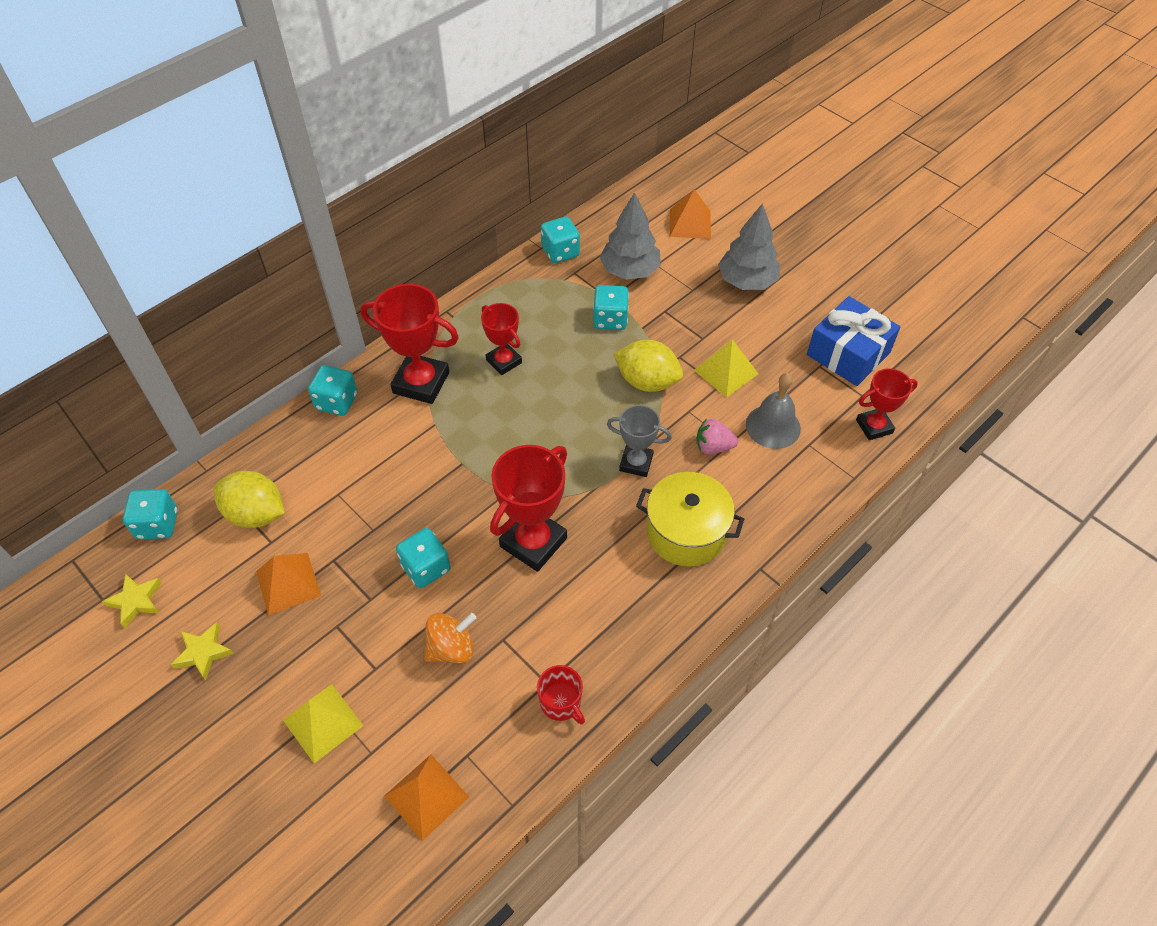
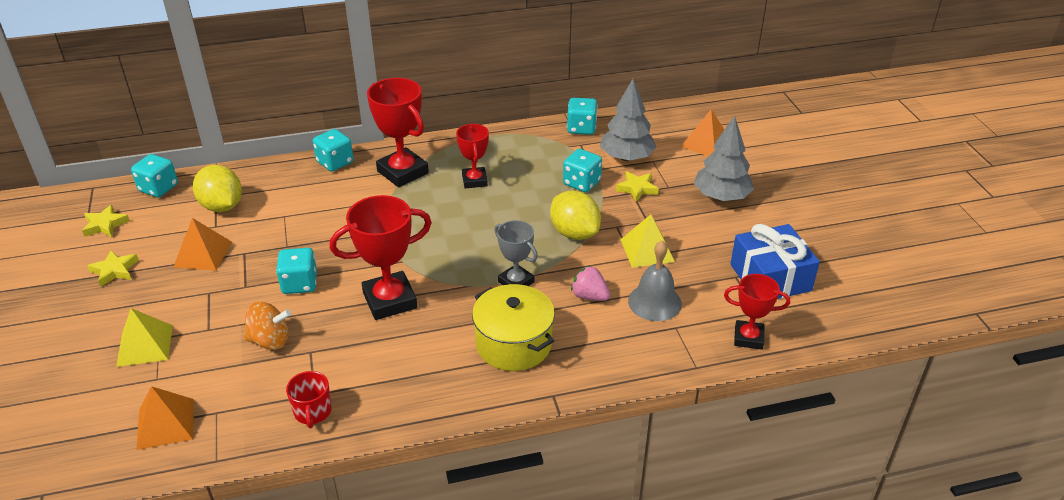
camera: 30 degrees right, 15 degrees down
none -> yellow star [616,171,659,202]

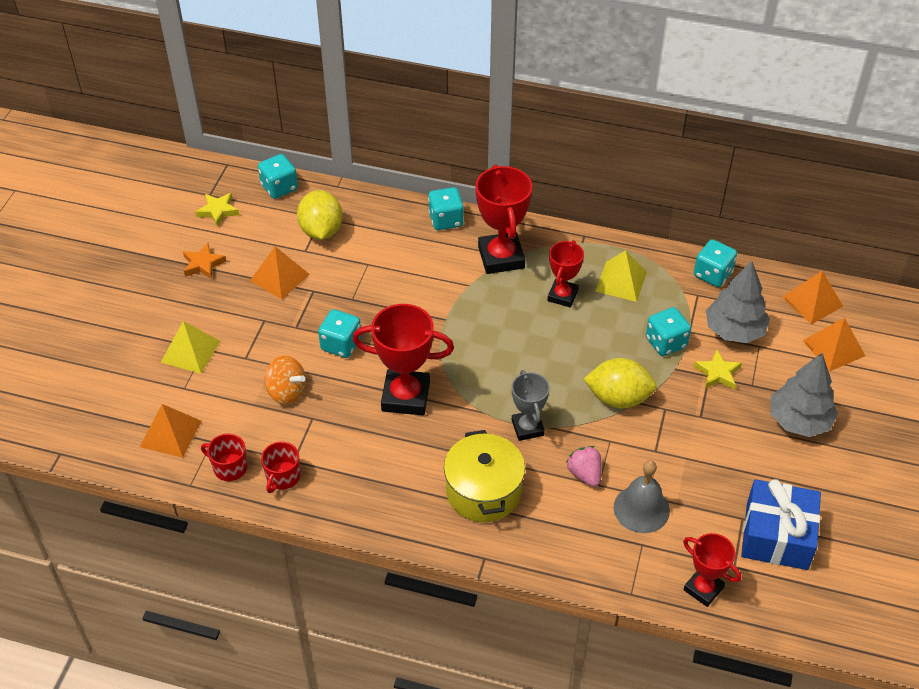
camera: 30 degrees right, 10 degrees up
yellow star [87,250,139,287] -> orange star [183,243,227,279]
yellow lemon [550,191,601,240] -> yellow lemon turned 75 degrees counterclockwise [584,358,657,409]
yellow pyramid [620,214,675,268] -> yellow pyramid moved to [595,250,647,302]
none -> red mug [201,433,248,481]
none -> orange pyramid [782,271,843,324]

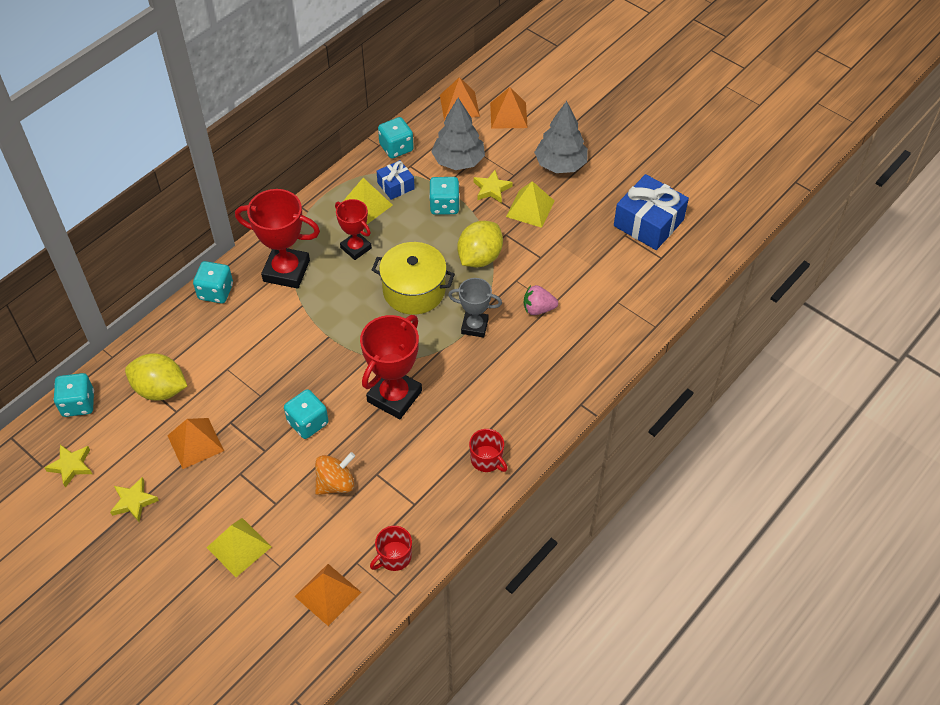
camera: 65 degrees left, 5 degrees up
orange star [183,243,227,279] -> yellow star [110,477,159,522]
red mug [261,442,301,493] -> red mug moved to [469,429,508,472]
yellow pot [444,430,525,522] -> yellow pot moved to [372,242,455,315]
grey bell [614,460,670,533] -> none
red trophy [683,533,741,607] -> none
none -> blue gift [377,160,415,200]
none -> yellow pyramid [506,181,555,228]

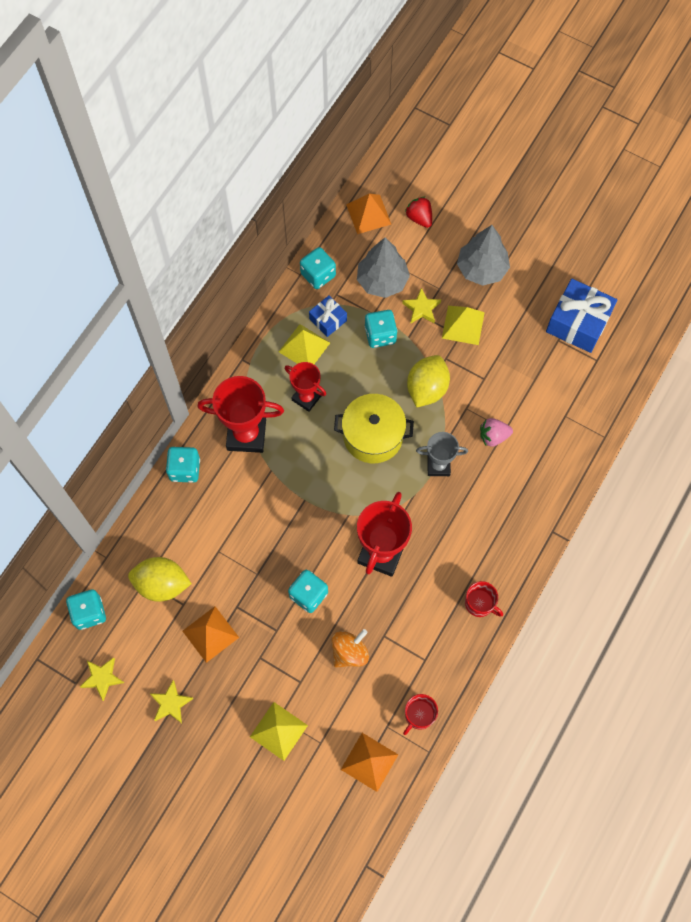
camera: 10 degrees left, 15 degrees up
orange pyramid [490,87,528,129] -> red strawberry [405,197,432,228]

